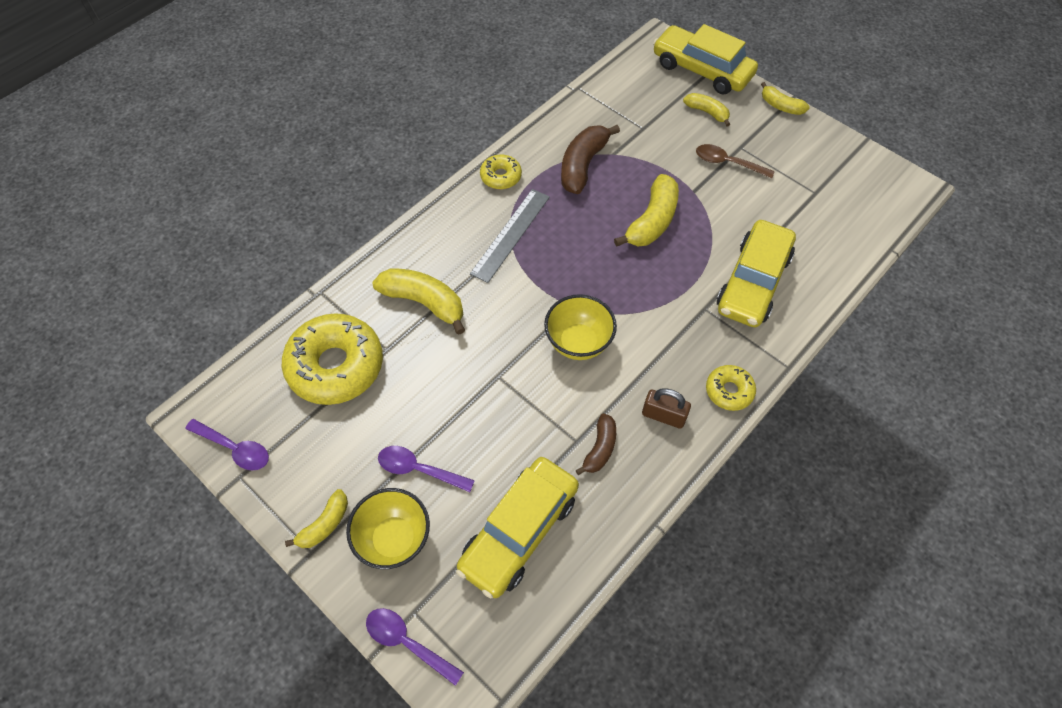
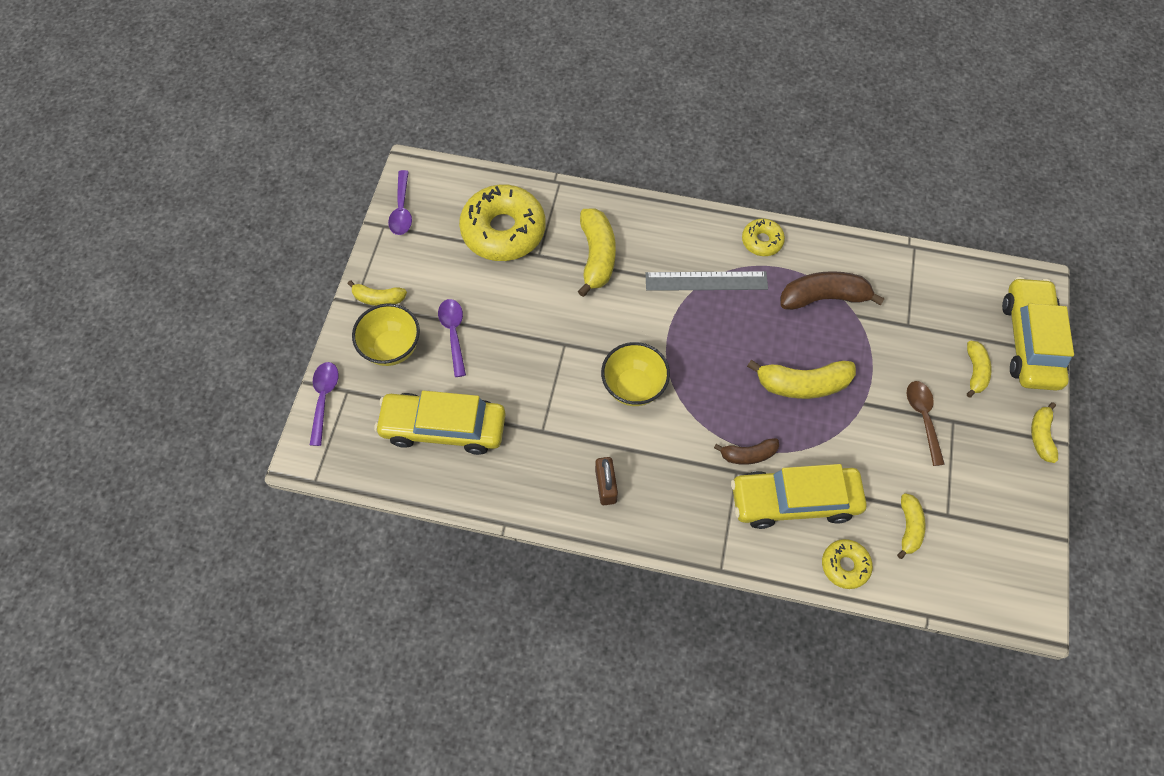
camera: 60 degrees right, 5 degrees up
brown banana [576,413,616,475] -> brown banana moved to [714,438,779,465]
yellow donut [706,365,756,411] -> yellow donut moved to [822,539,873,589]
none -> yellow banana [897,493,926,559]

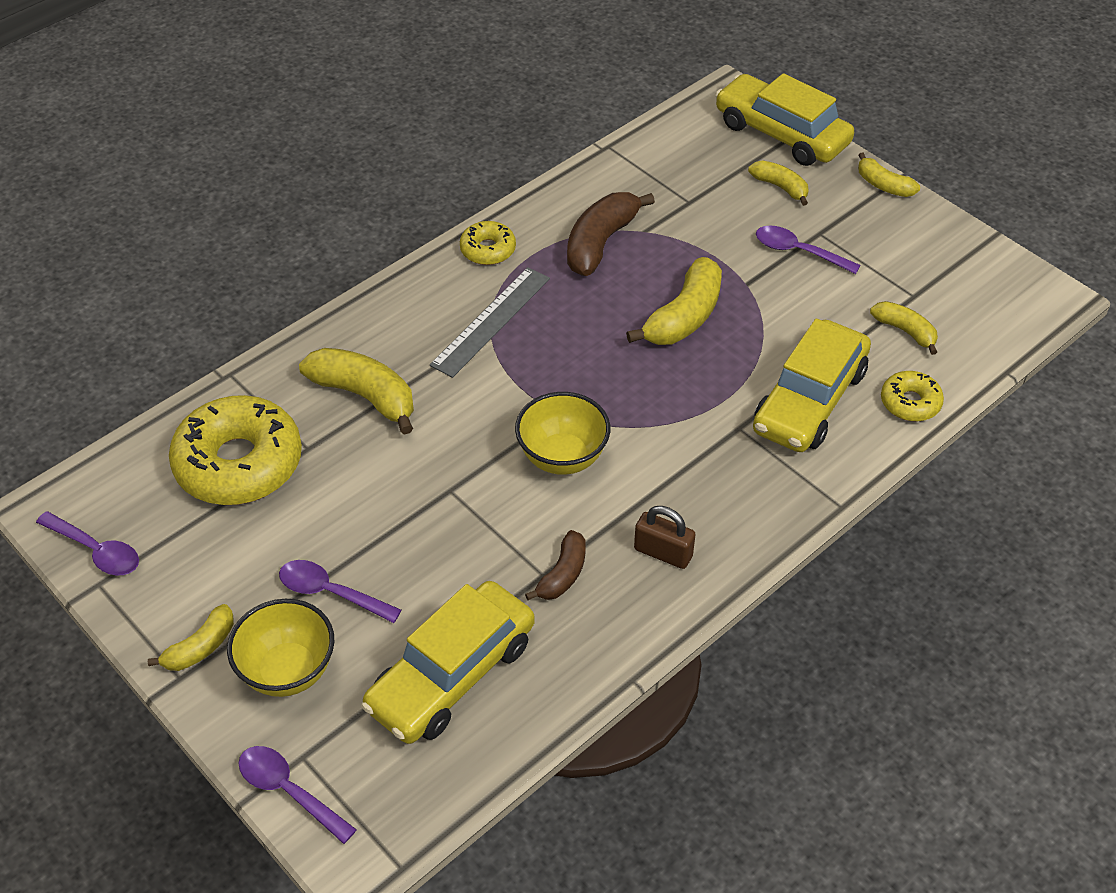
camera: 55 degrees left, 15 degrees down
brown banana [714,438,779,465] -> brown banana moved to [525,530,586,600]
brown spoon [907,381,945,466] -> purple spoon [756,226,861,274]

